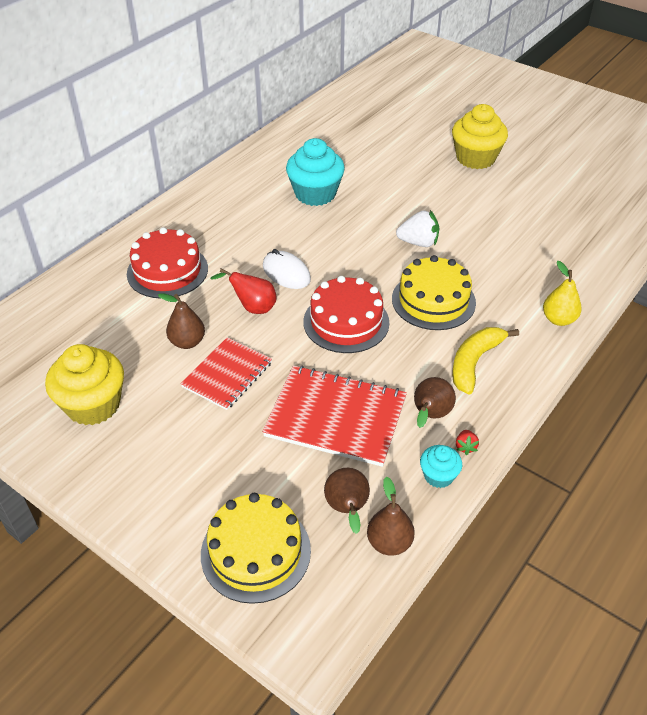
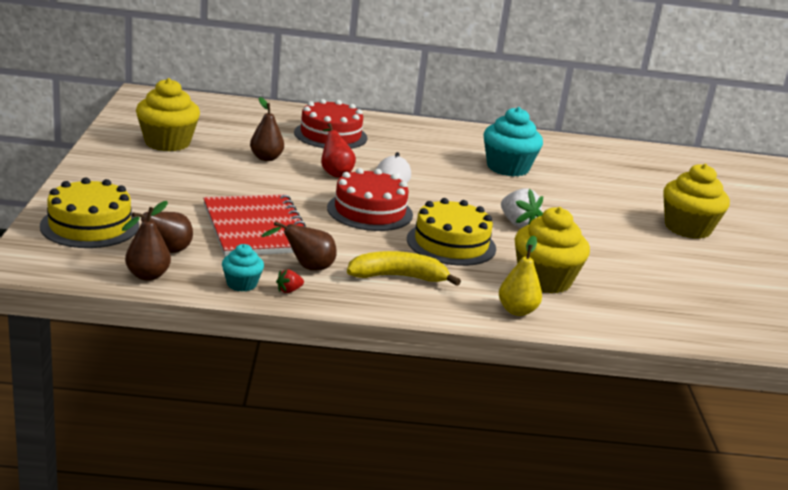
camera: 50 degrees right, 20 degrees down
red notebook [180,337,272,410] -> none
none -> yellow cupcake [515,207,590,294]

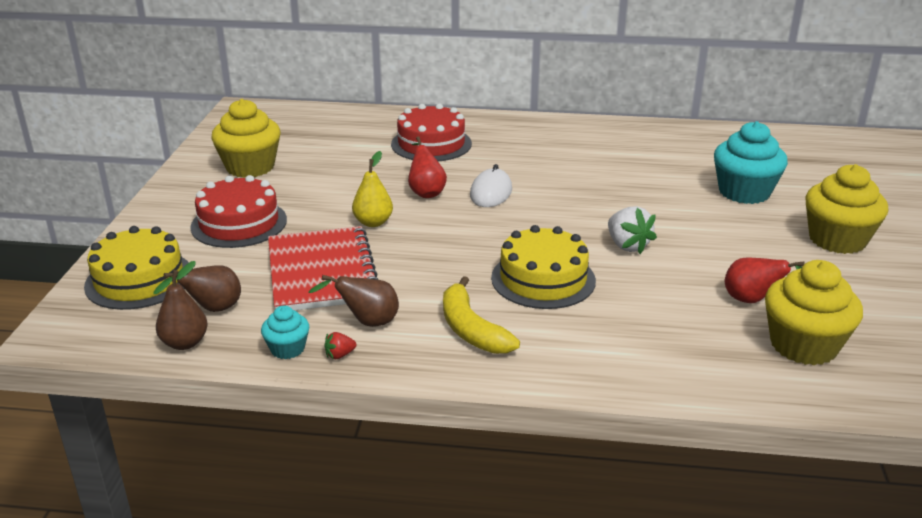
camera: 10 degrees right, 5 degrees up
brown pear [250,97,284,161] -> none
red cake [327,168,413,231] -> red cake moved to [190,175,287,248]
yellow banana [347,251,461,286] -> yellow banana turned 120 degrees counterclockwise [443,276,520,354]
turquoise cupcake [484,107,543,177] -> turquoise cupcake moved to [714,121,788,204]
yellow pear [499,236,542,316] -> yellow pear moved to [352,151,393,227]
yellow cupcake [515,207,590,294] -> yellow cupcake moved to [765,260,863,365]
none -> red pear [725,257,805,303]

